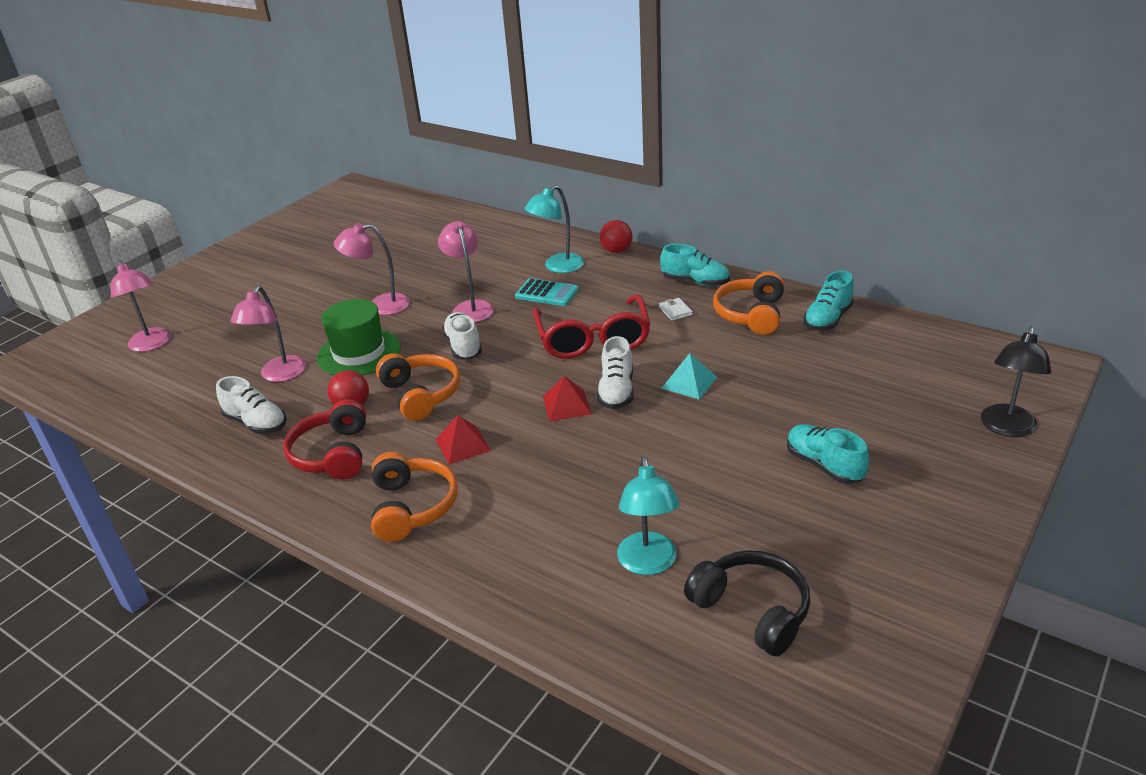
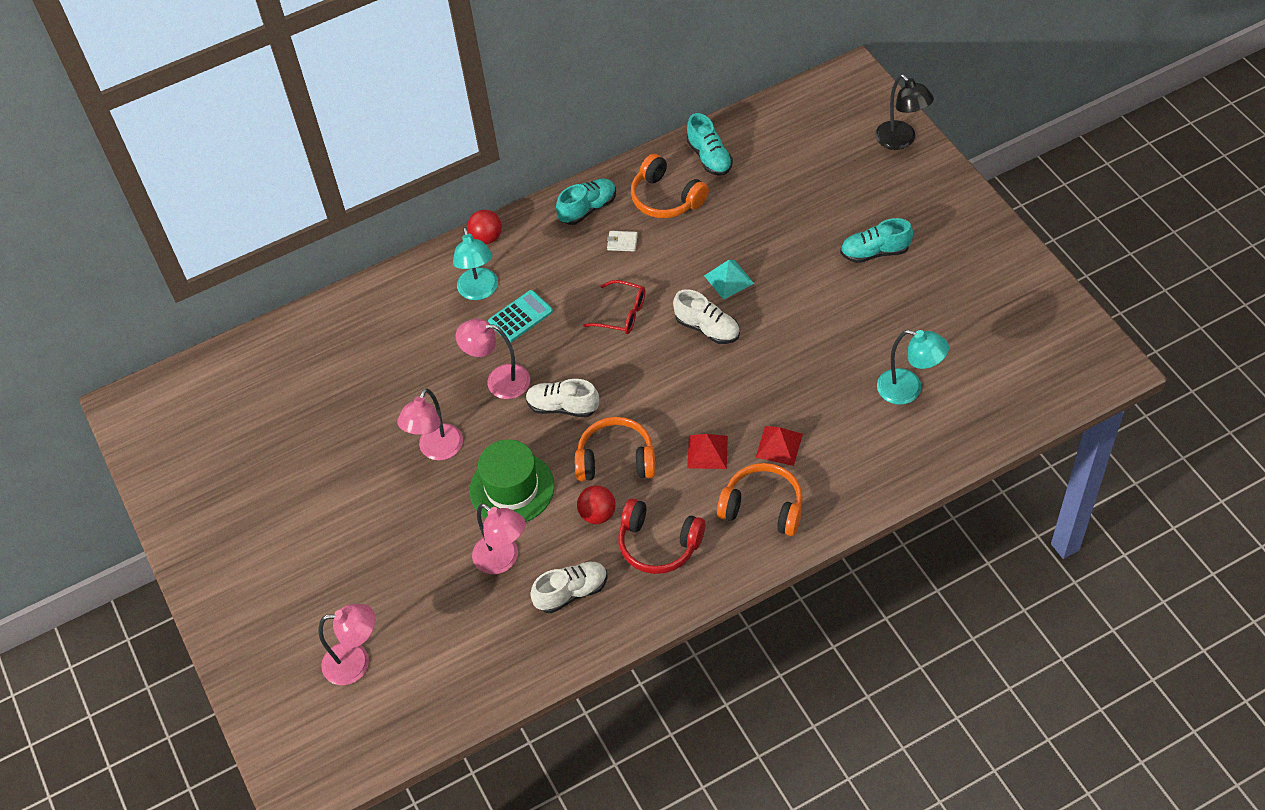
camera: 60 degrees left, 20 degrees up
red glasses [532,294,651,359] -> red glasses [583,280,645,334], size x0.56
red pyramid [543,376,592,421] -> red pyramid moved to [756,426,803,466]
black headphones [684,550,810,657] -> none

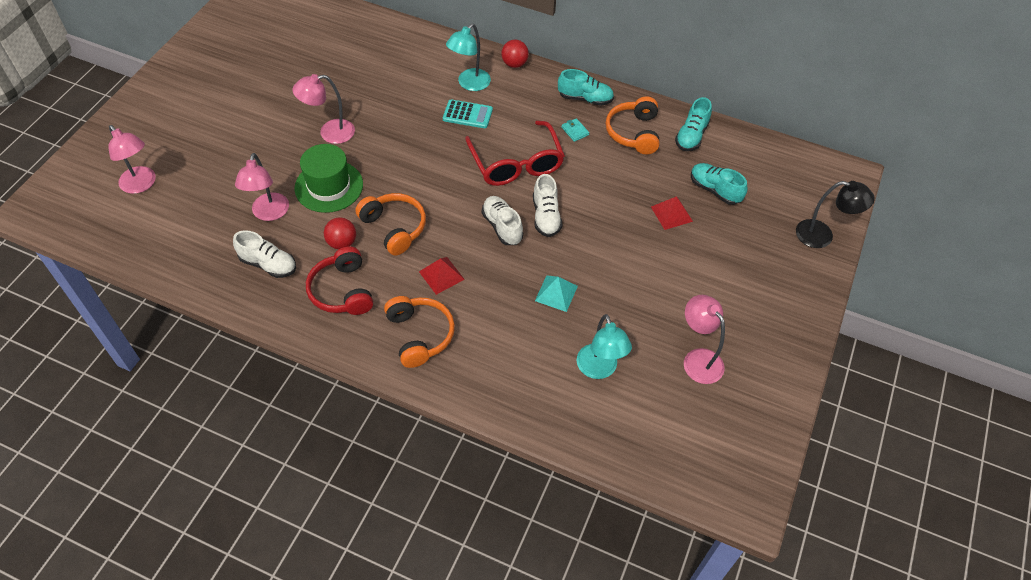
camera: 45 degrees right, 0 degrees up
pink lamp [456,319,530,399] -> pink lamp moved to [684,295,725,384]
white shoe [526,379,599,417] -> white shoe moved to [482,196,523,245]
red glasses [583,280,645,334] -> red glasses [465,121,565,186], size x1.78
white wallet [607,231,638,251] -> turquoise wallet [561,118,589,142]
turquoise pyramid [704,260,754,300] -> turquoise pyramid moved to [535,275,578,312]
red pyramid [756,426,803,466] -> red pyramid moved to [651,196,693,230]
turquoise shoe [840,218,913,263] -> turquoise shoe moved to [691,163,747,205]
black lamp [875,74,934,150] -> black lamp turned 90 degrees counterclockwise [796,181,875,248]

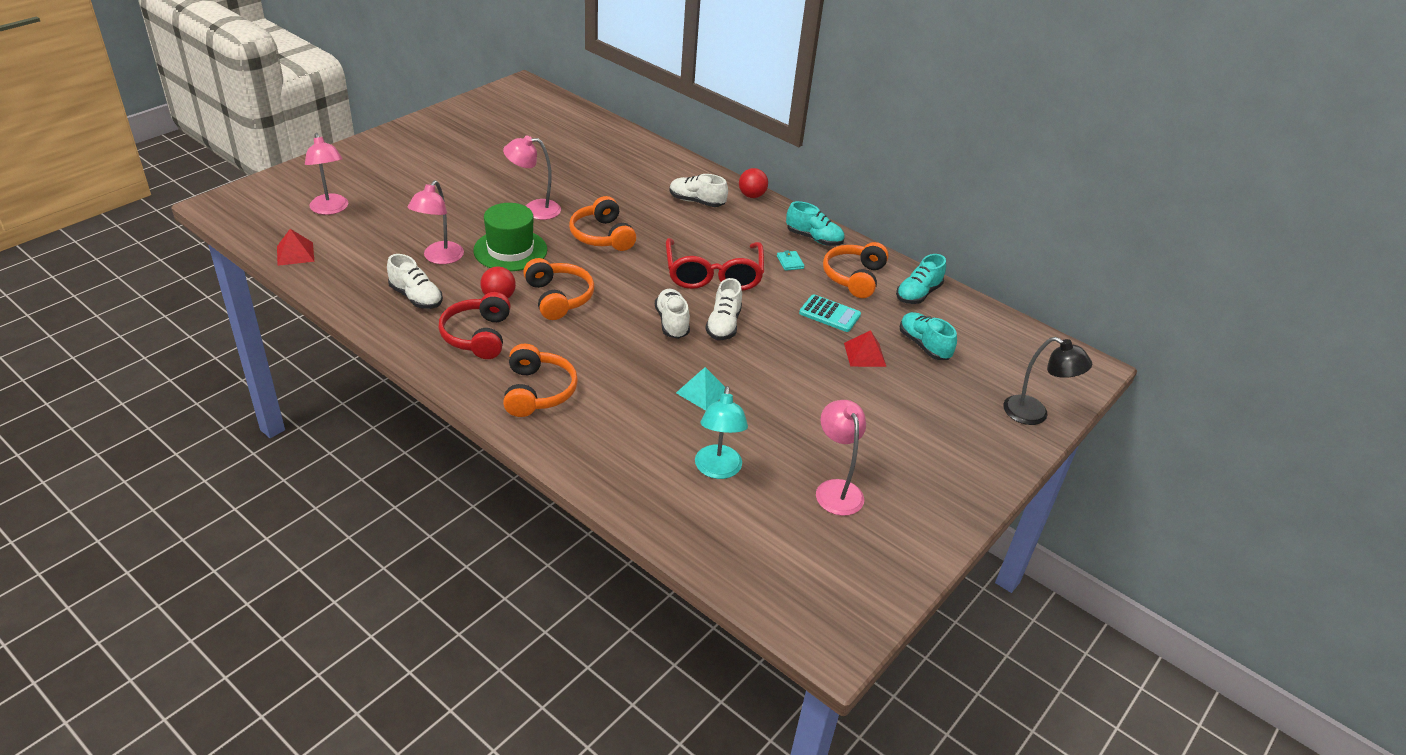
camera: 15 degrees right, 15 degrees down
red pyramid [419,257,465,295] -> red pyramid moved to [277,229,314,266]
turquoise calculator [443,99,493,128] -> turquoise calculator moved to [799,294,861,332]
turquoise lamp [446,23,491,91] -> white shoe [669,174,728,207]
none -> orange headphones [569,196,636,251]

